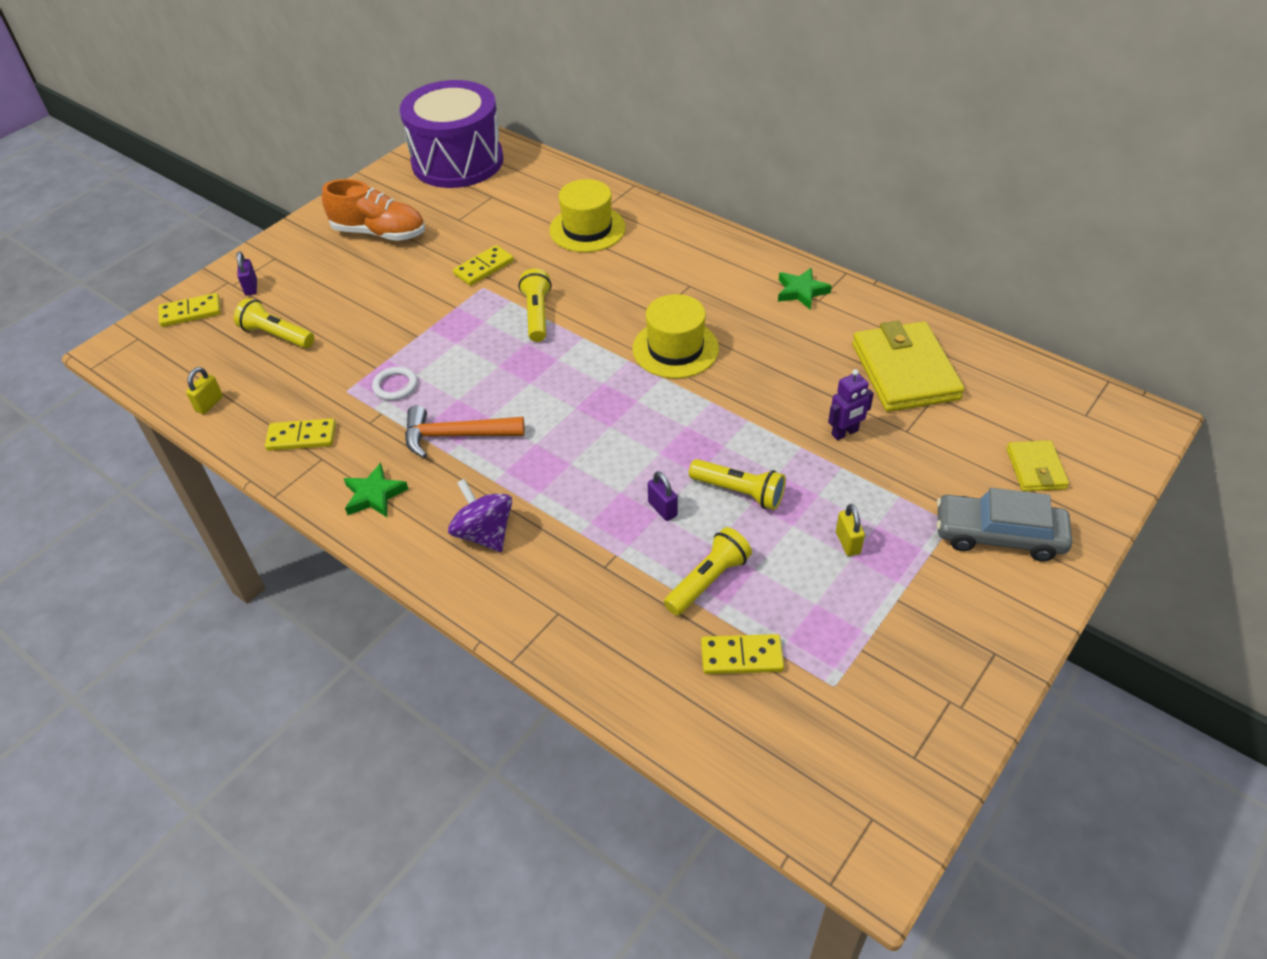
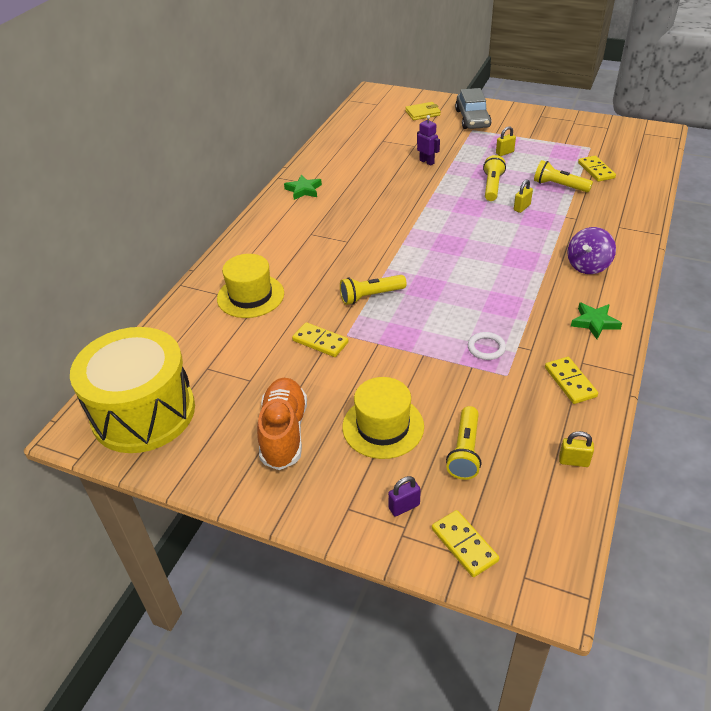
camera: 105 degrees left, 5 degrees down
purple drum [400,80,504,188] -> yellow drum [70,327,195,453]
orange hammer [405,405,525,458] -> none
yellow hat [632,294,719,378] -> yellow hat moved to [342,377,424,459]
purple padlock [648,471,678,521] -> yellow padlock [514,179,533,213]
yellow wallet [852,320,965,412] -> none

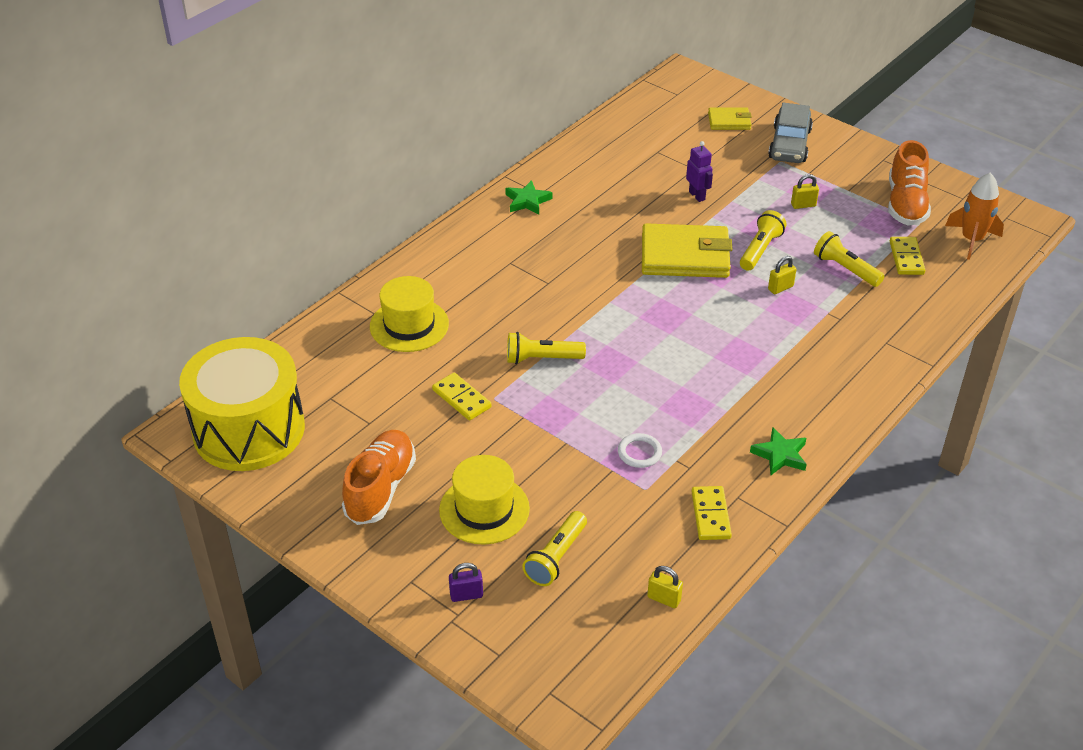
camera: 15 degrees right, 0 degrees up
yellow domino [432,510,499,577] -> none
purple spinning top [567,227,616,274] -> none
none -> yellow wallet [642,223,732,278]
none -> orange shoe [888,140,931,226]
none -> orange rocket [945,173,1004,260]

